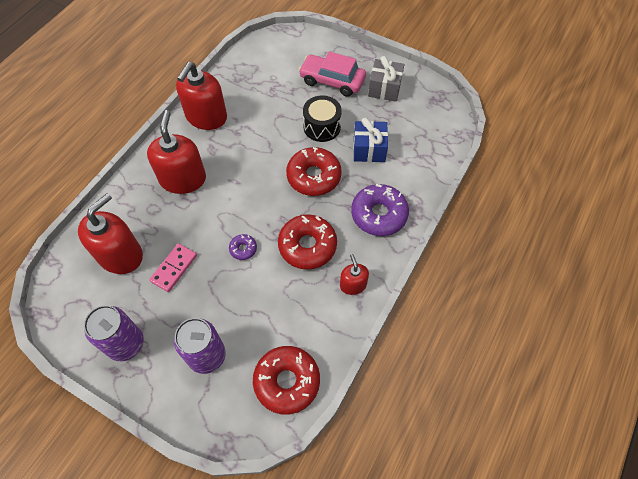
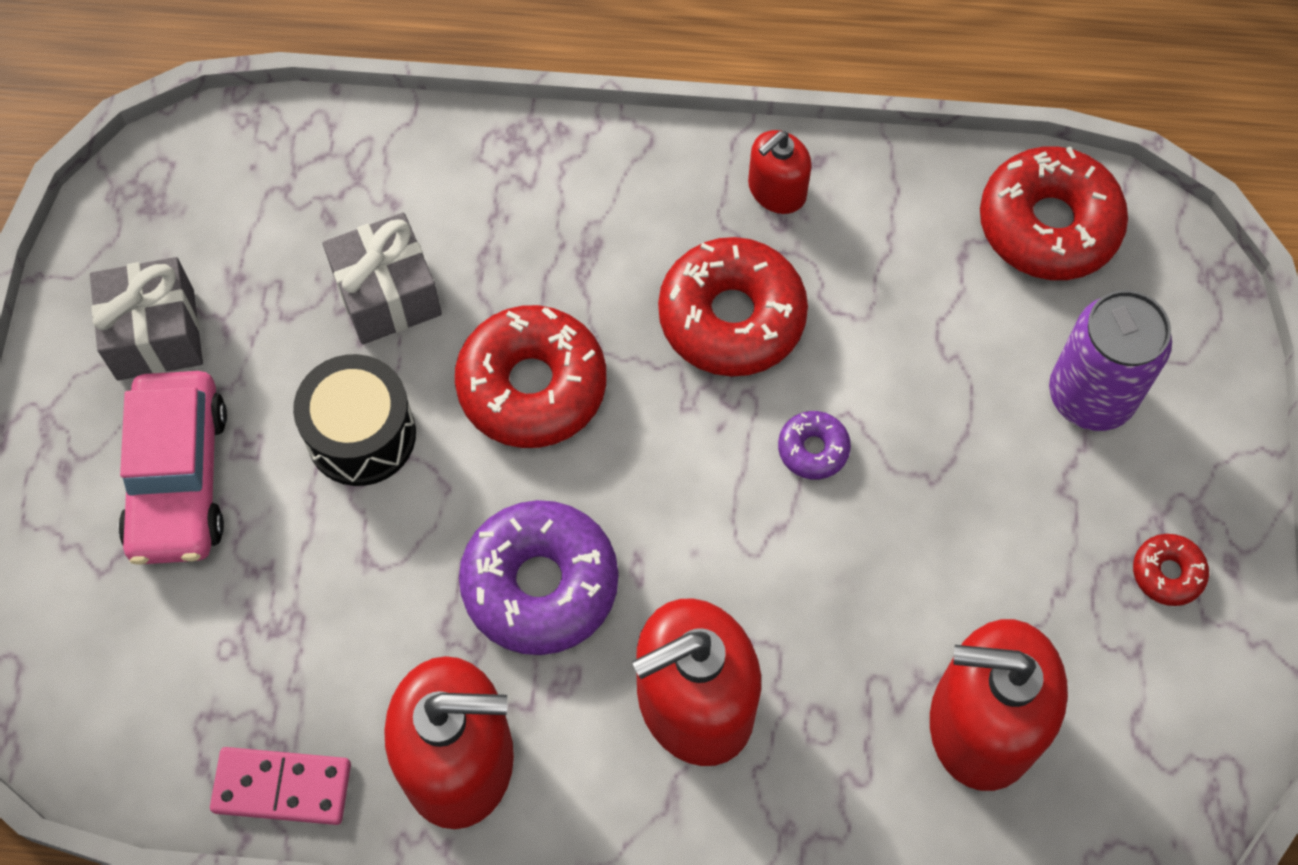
camera: 115 degrees left, 5 degrees up
purple can [84,305,144,361] -> red donut [1133,534,1209,606]
pink domino [149,243,197,292] -> pink domino moved to [210,747,351,825]
purple donut [351,184,409,236] -> purple donut moved to [459,500,618,655]
blue gift [353,118,388,162] -> grey gift [323,212,442,345]

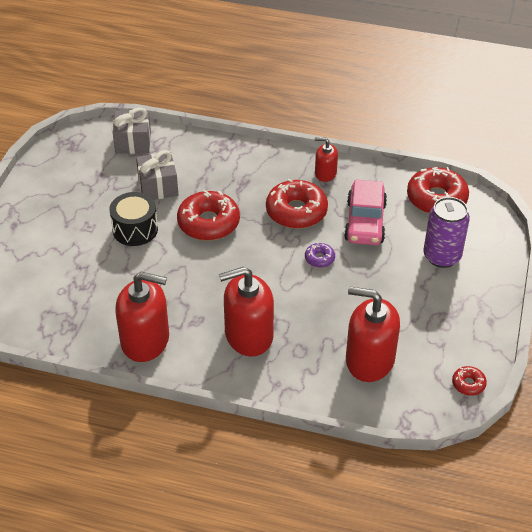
camera: 10 degrees right, 20 degrees down
grey gift [90,257,203,380] -> grey gift moved to [113,108,151,154]
pink car [118,371,227,565] -> pink car moved to [344,180,387,245]
pink domino [210,747,351,825] -> none
purple donut [459,500,618,655] -> none
red soap dispenser [748,130,812,214] -> red soap dispenser turned 45 degrees clockwise [315,137,338,182]
red donut [1133,534,1209,606] -> red donut moved to [452,366,487,396]

